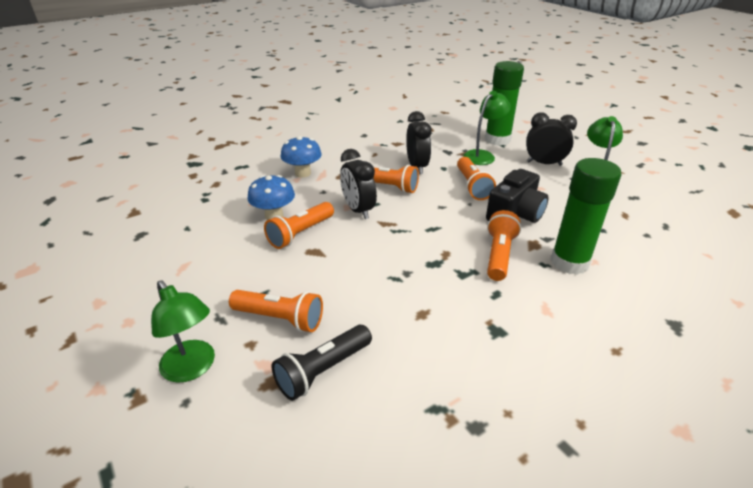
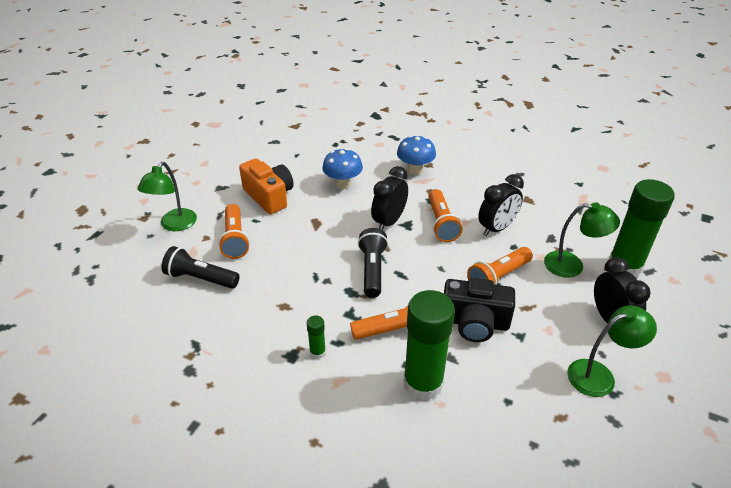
camera: 60 degrees right, 5 degrees up
orange flashlight [264,202,334,249] -> none
none -> orange camera [239,158,294,214]
none -> green glue stick [307,315,326,359]
none -> black flashlight [358,228,388,298]

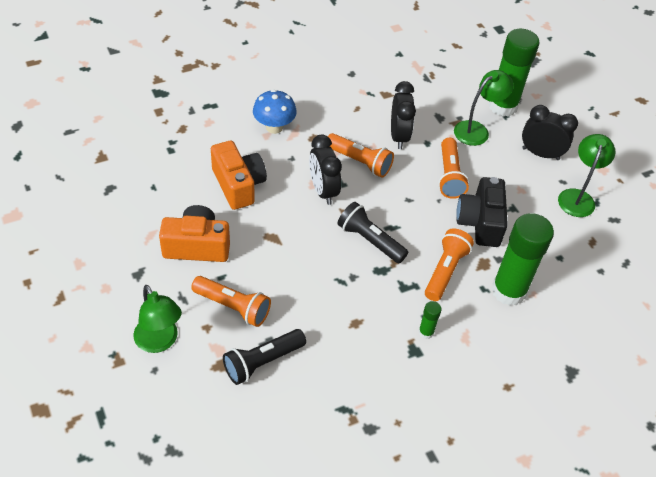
camera: 55 degrees left, 10 degrees up
blue mushroom [322,148,363,189] -> orange camera [211,141,267,210]
black camera [444,278,515,342] -> black camera turned 135 degrees clockwise [456,177,508,247]

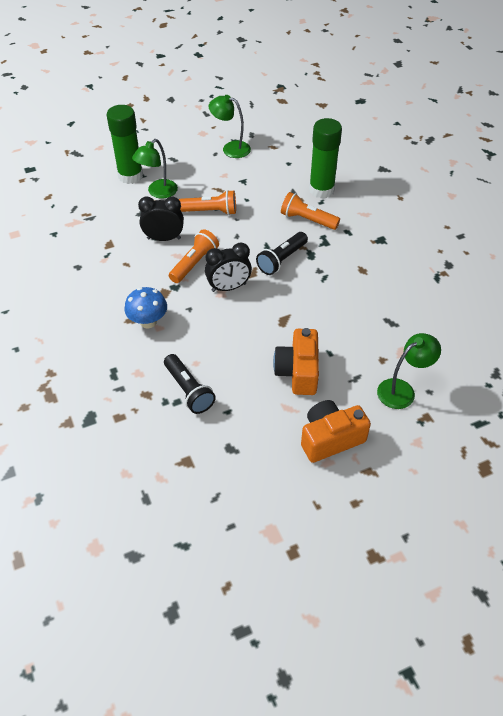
camera: 85 degrees left, 0 degrees up
orange flashlight [191,276,271,327] -> none
orange camera [211,141,267,210] -> orange camera moved to [301,400,371,463]
black flashlight [223,329,306,385] -> black flashlight moved to [164,354,216,414]
green glue stick [418,301,441,339] -> none
green lamp [454,70,514,146] -> green lamp turned 105 degrees counterclockwise [132,139,178,199]
black camera [456,177,508,247] -> none
black clock [522,105,578,160] -> none

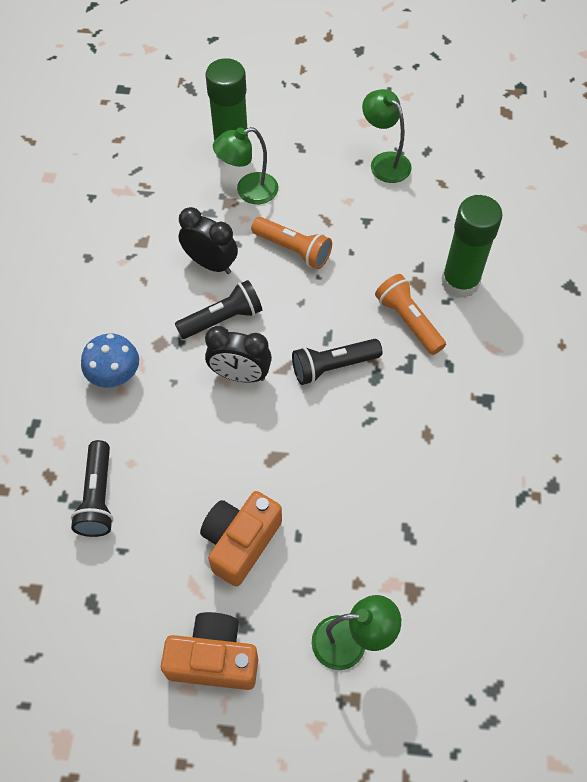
camera: 30 degrees right, 10 degrees up
orange flashlight [169,229,219,283] -> black flashlight [175,280,262,339]

